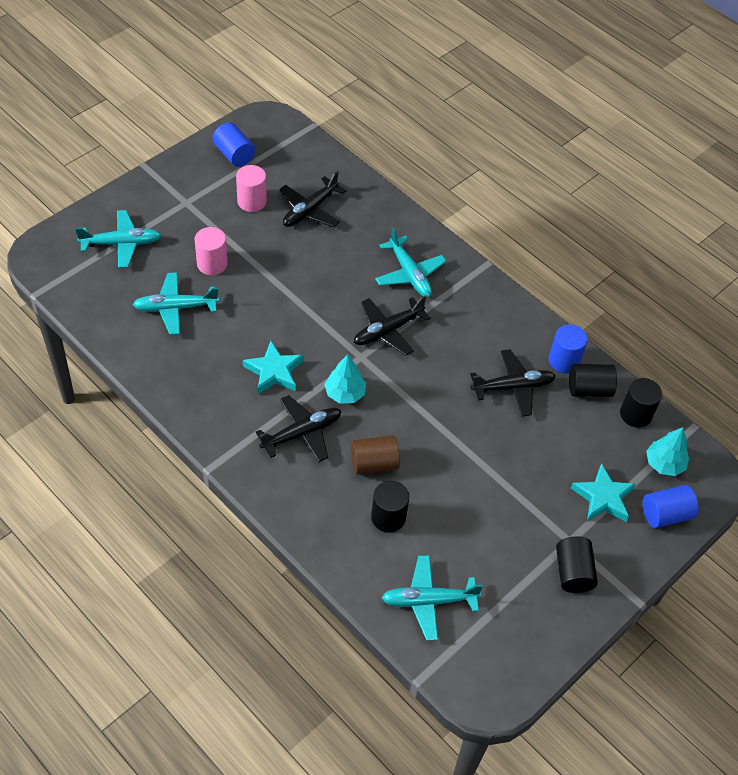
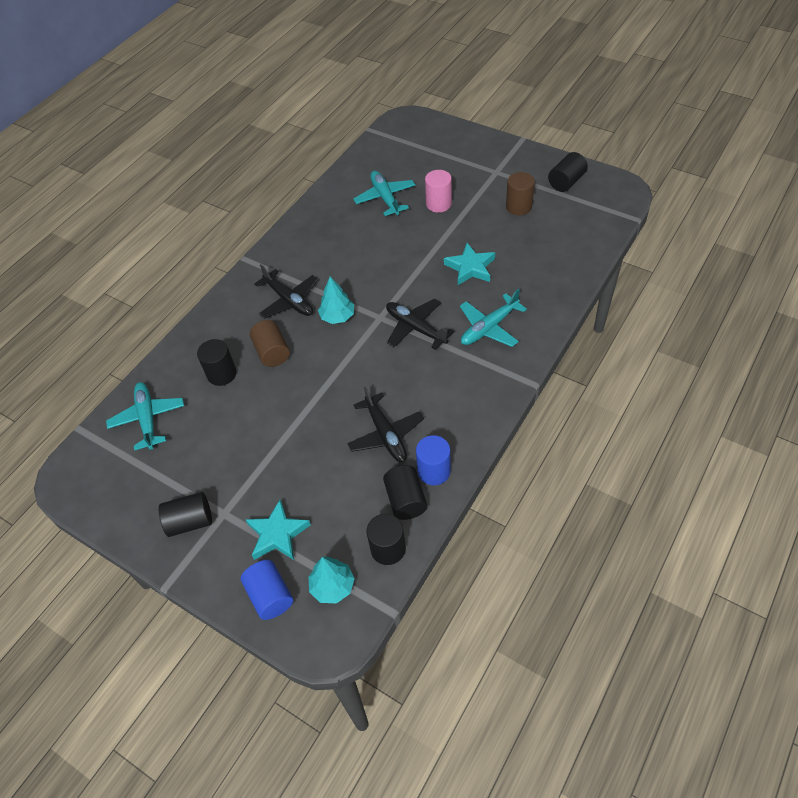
camera: 85 degrees right, 0 degrees up
turquoise plane [75,210,161,268] -> none
blue cylinder [212,122,255,167] -> black cylinder [548,152,588,192]
pink cylinder [236,165,267,212] -> brown cylinder [506,172,535,215]
turquoise star [243,341,303,394] -> turquoise star moved to [444,243,495,285]
black plane [279,171,346,227] -> none

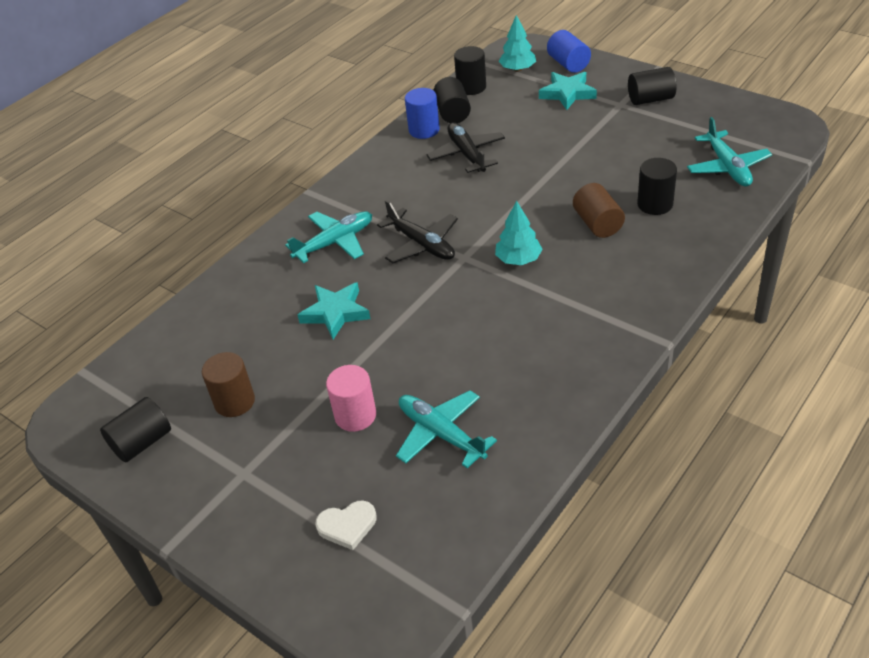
camera: 175 degrees left, 10 degrees down
black plane [254,264,318,319] -> none
turquoise plane [353,171,415,216] -> turquoise plane turned 150 degrees clockwise [396,390,497,468]
none -> white heart [316,501,376,550]

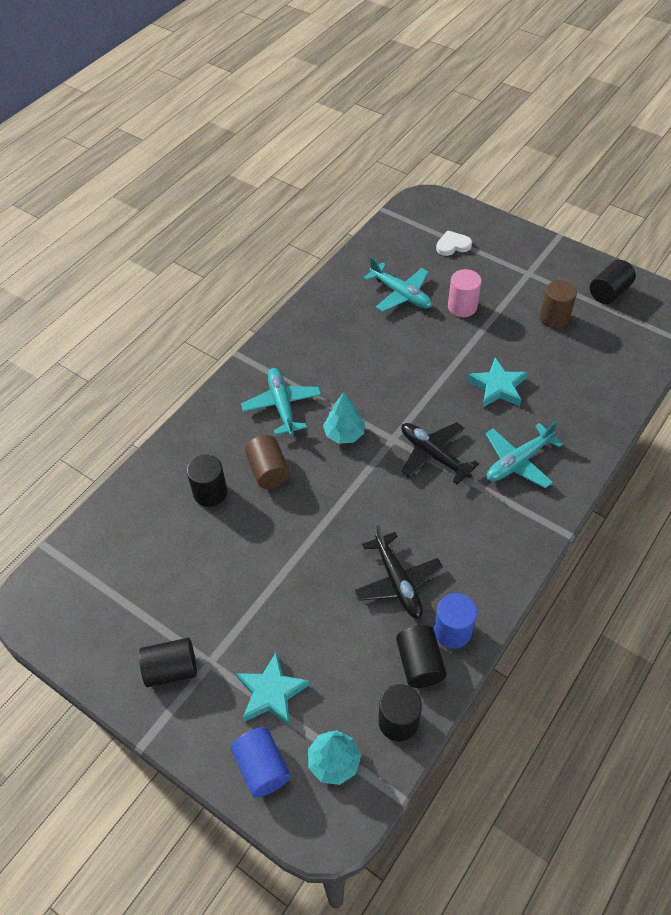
camera: 175 degrees right, 10 degrees up
turquoise plane [687,117,772,187] -> turquoise plane moved to [241,368,321,435]

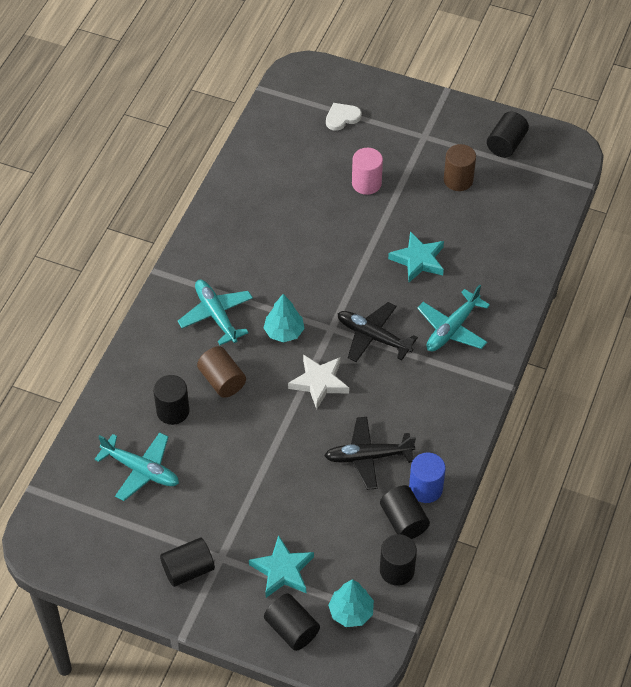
camera: 15 degrees left, 0 degrees up
blue cylinder [231,727,291,798] -> black cylinder [264,593,320,651]
black plane [354,525,443,619] -> black plane turned 120 degrees clockwise [324,417,416,490]
turquoise plane [363,257,432,312] -> turquoise plane moved to [95,432,179,501]
none -> white star [288,354,349,409]

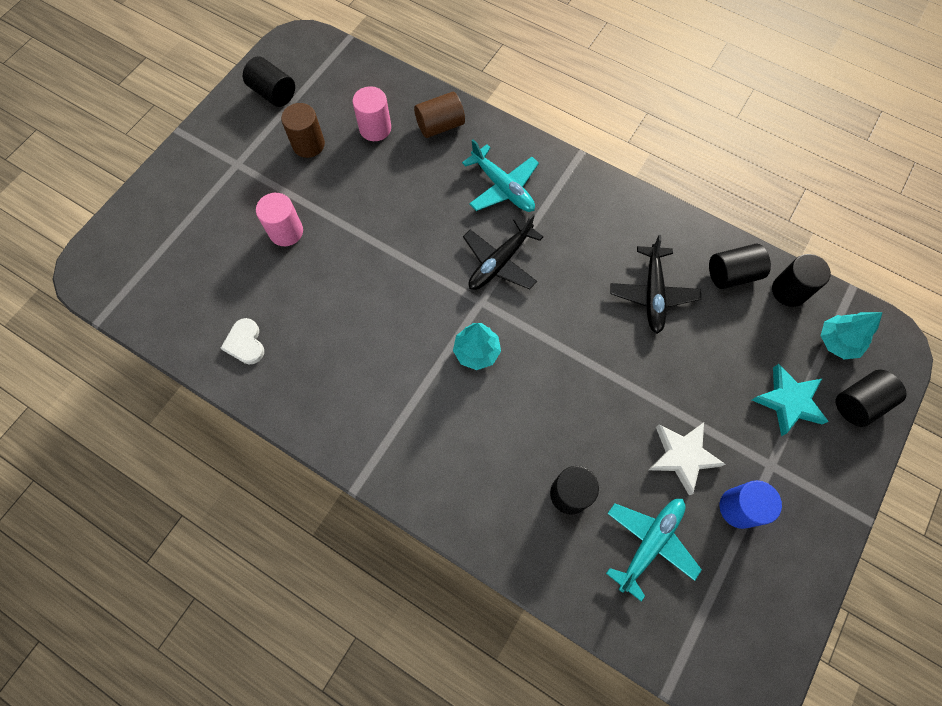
camera: 80 degrees left, 15 degrees up
black cylinder [160,537,215,587] -> none
turquoise plane [178,280,253,345] -> none
brown cylinder [197,346,246,398] -> brown cylinder moved to [414,92,465,138]
white star [288,354,349,409] -> white star moved to [649,423,726,495]
white heart [326,103,362,131] -> white heart moved to [221,318,264,365]
turquoise star [388,231,444,282] -> none
blue cylinder [409,453,446,503] -> blue cylinder moved to [720,480,782,529]
none -> pink cylinder [352,86,391,141]

